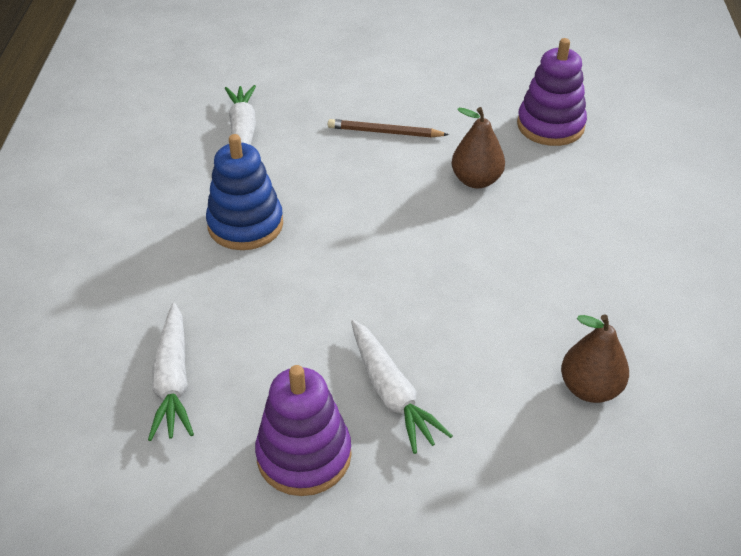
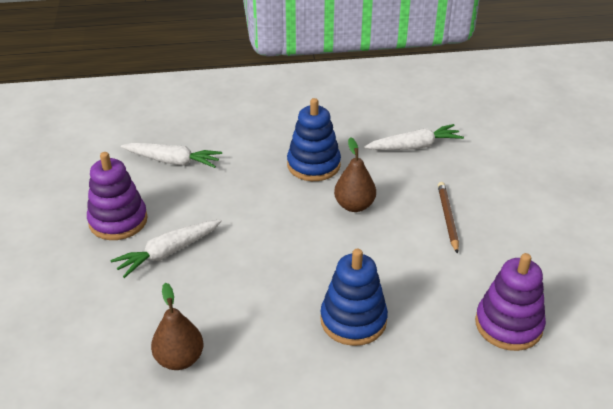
camera: 80 degrees right, 5 degrees down
white carrot [148,302,194,441] -> white carrot turned 150 degrees counterclockwise [121,143,222,168]
brown pear [452,107,505,189] -> brown pear moved to [334,137,376,212]
none -> blue stacking toy [320,249,388,346]

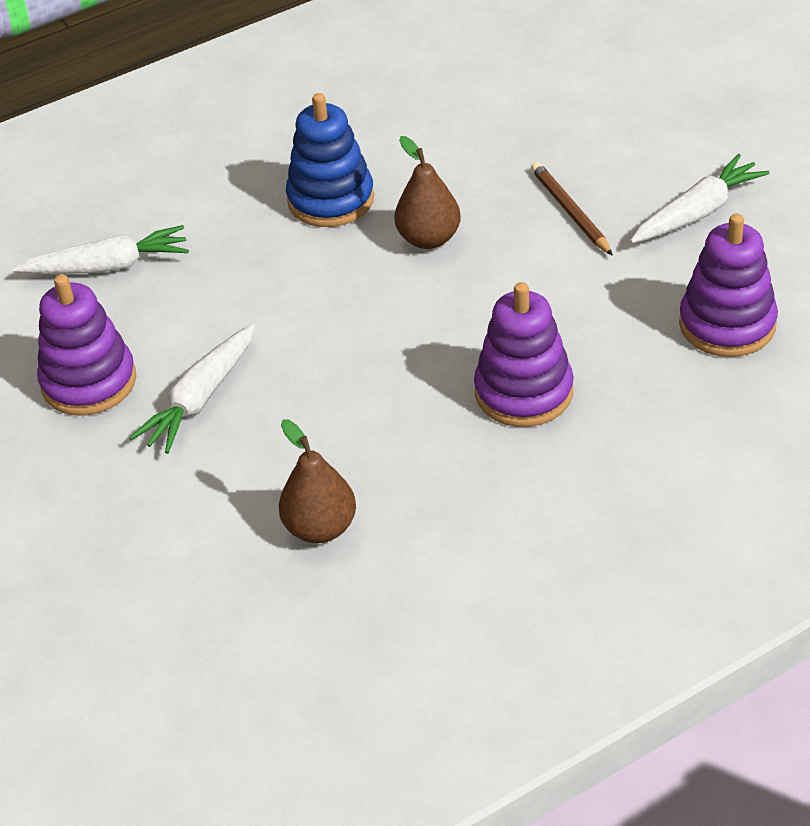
camera: 20 degrees left, 5 degrees up
blue stacking toy [320,249,388,346] -> purple stacking toy [474,282,573,427]
white carrot [364,124,464,150] -> white carrot moved to [630,154,770,243]

